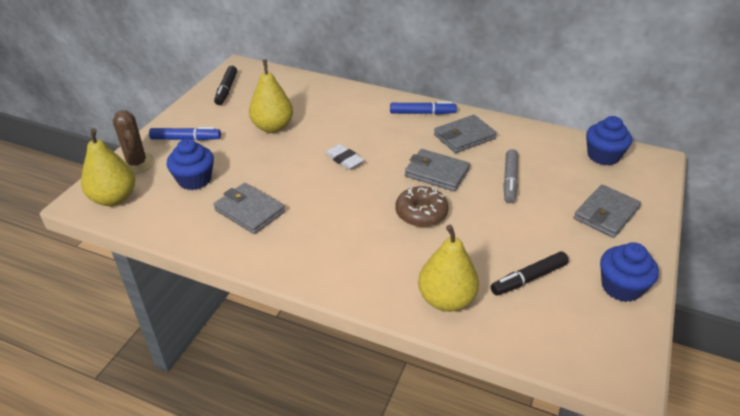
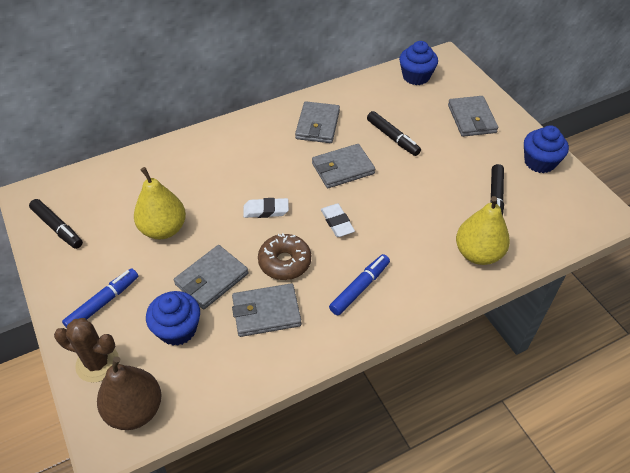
camera: 50 degrees left, 10 degrees up
yellow pear [81,128,135,206] -> brown pear [97,356,162,430]
blue marker [390,101,457,115] -> blue marker moved to [329,254,390,316]
brown donut [396,186,449,227] -> brown donut moved to [258,233,311,280]
grey marker [503,149,518,203] -> black marker [367,111,421,156]
none -> grey wallet [174,245,248,309]
none -> white eraser [321,203,355,237]

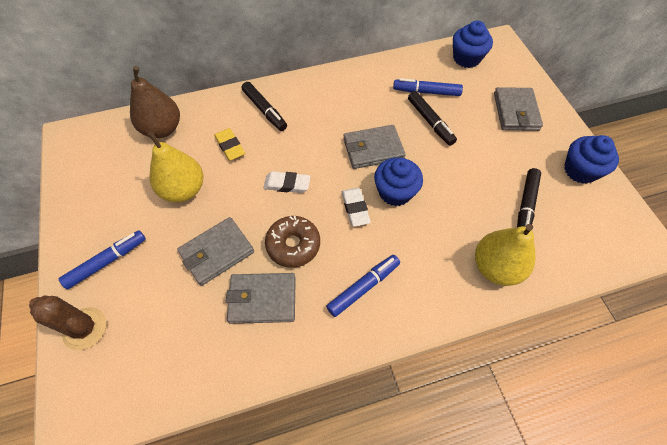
camera: 10 degrees right, 10 degrees up
black marker [29,199,83,249] -> black marker moved to [242,82,287,131]
brown pear [97,356,162,430] -> brown pear moved to [130,66,180,138]
blue cupcake [146,291,200,346] -> blue cupcake moved to [374,157,423,206]
grey wallet [295,101,340,143] -> none
none -> yellow eraser [214,128,245,161]
none -> blue marker [393,78,463,96]

